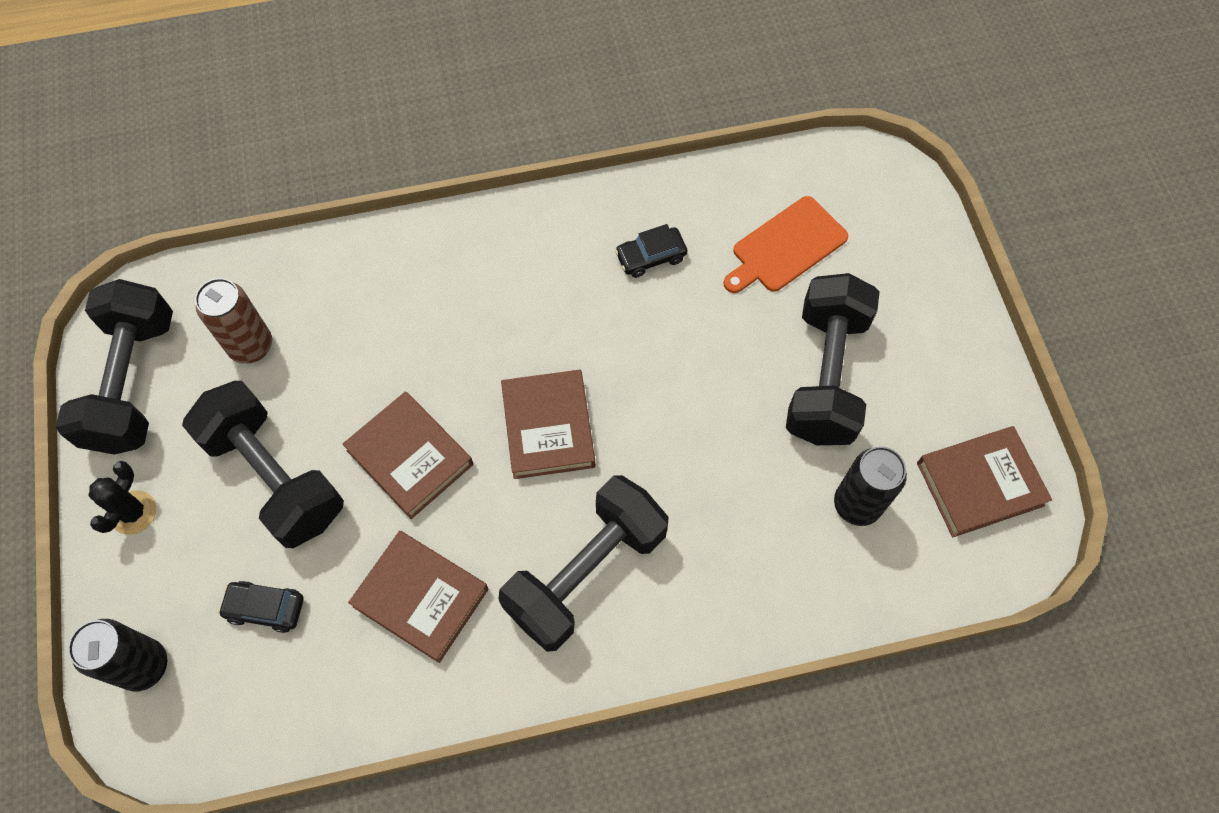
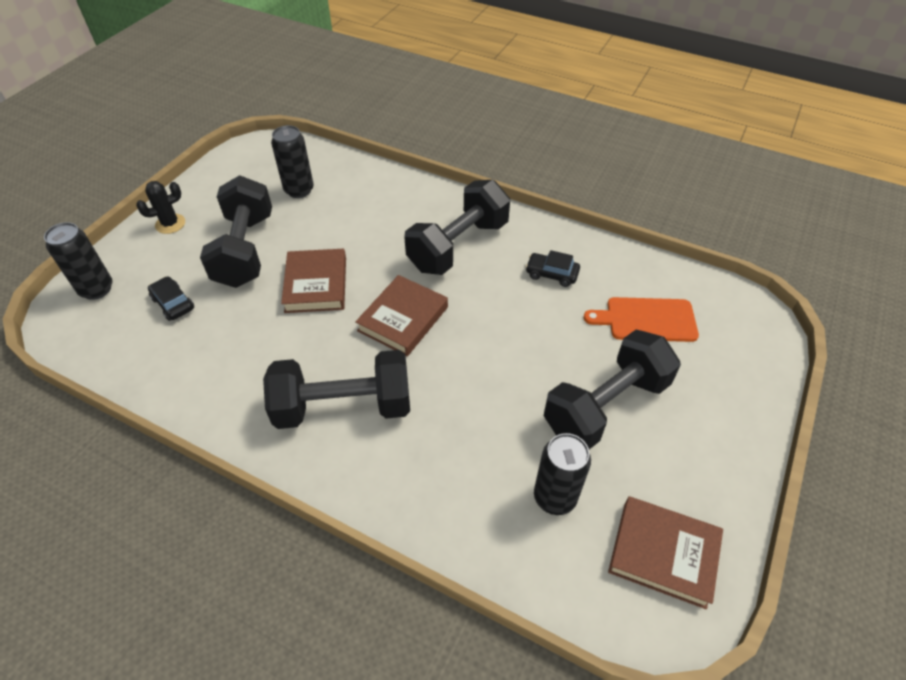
camera: 40 degrees right, 15 degrees down
black dumbbell [56,279,173,455] -> black dumbbell moved to [404,180,510,275]
brown can [195,278,272,364] -> black can [271,125,314,198]
brown book [348,531,488,663] -> none

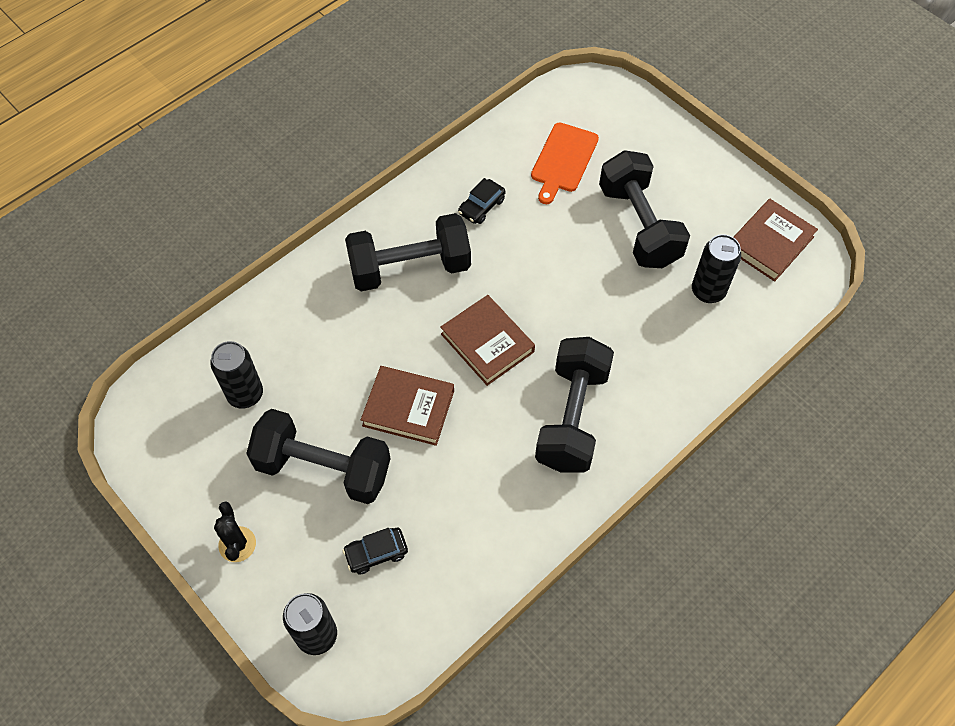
camera: 70 degrees left, 10 degrees up
black dumbbell [404,180,510,275] -> black dumbbell turned 75 degrees counterclockwise [345,213,471,291]

